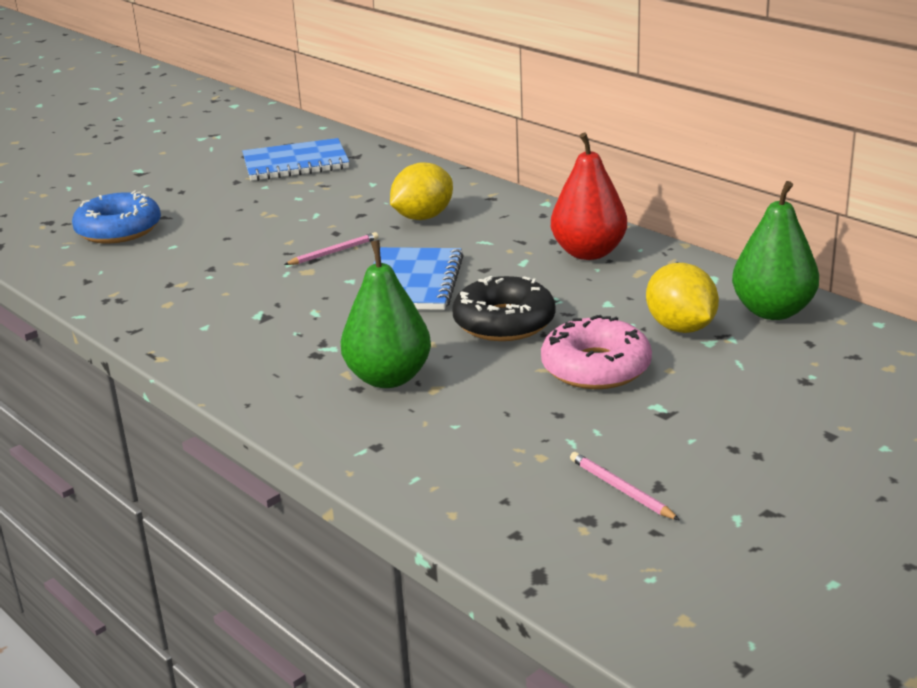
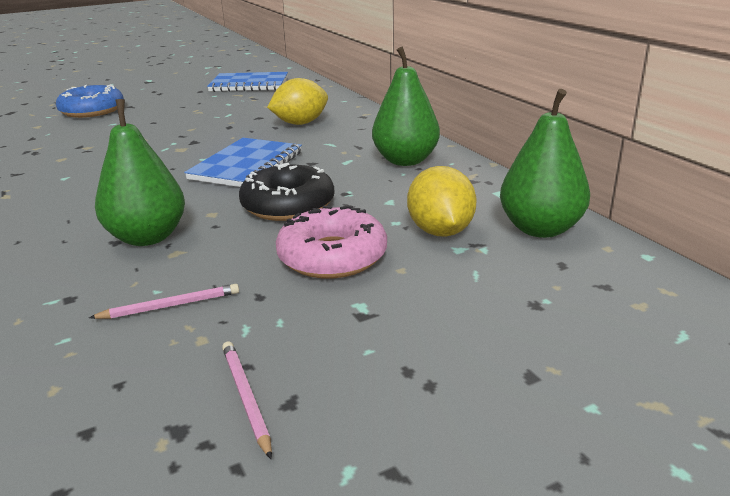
camera: 15 degrees right, 0 degrees up
pink pencil [284,232,379,265] -> pink pencil moved to [89,284,239,319]
red pear [551,132,627,260] -> green pear [372,47,440,166]

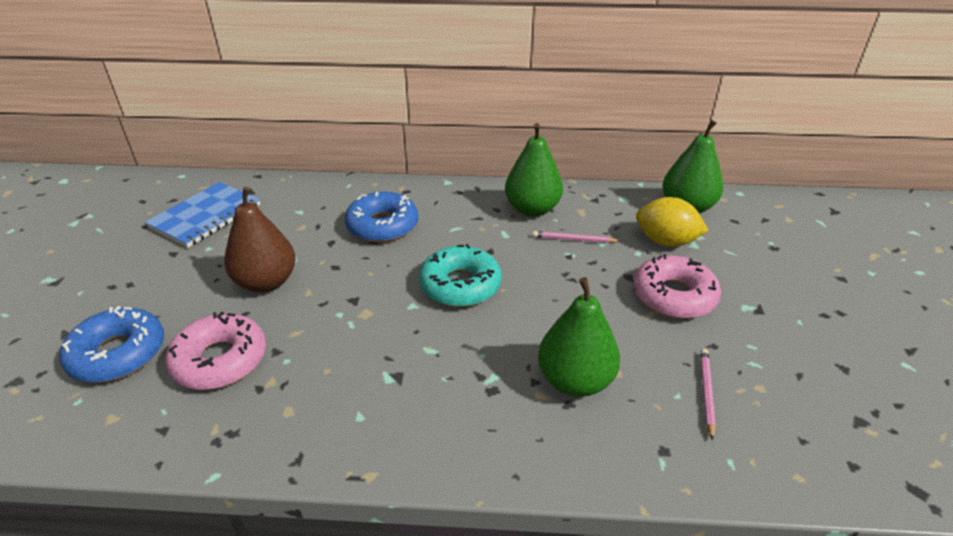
camera: 60 degrees left, 10 degrees up
blue notebook [184,138,302,187] -> turquoise donut [419,244,502,307]
pink pencil [222,341,272,459] -> pink pencil moved to [533,231,620,243]
black donut [239,163,335,221] -> none
yellow lemon [267,78,328,125] -> blue donut [345,192,418,243]
none -> pink donut [165,312,266,390]
none -> brown pear [224,187,295,293]

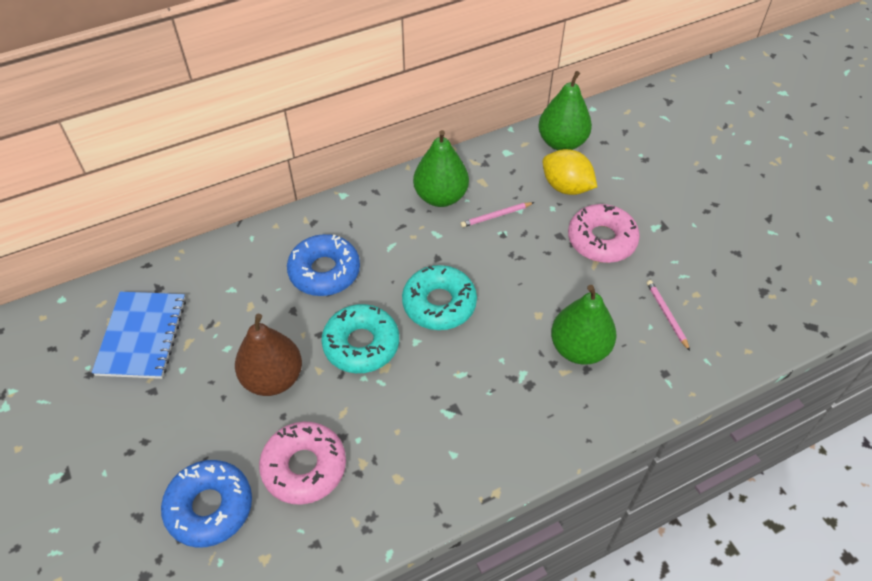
camera: 30 degrees left, 15 degrees up
yellow lemon [636,197,709,247] -> yellow lemon turned 45 degrees clockwise [543,149,597,195]
none -> turquoise donut [322,304,399,373]

